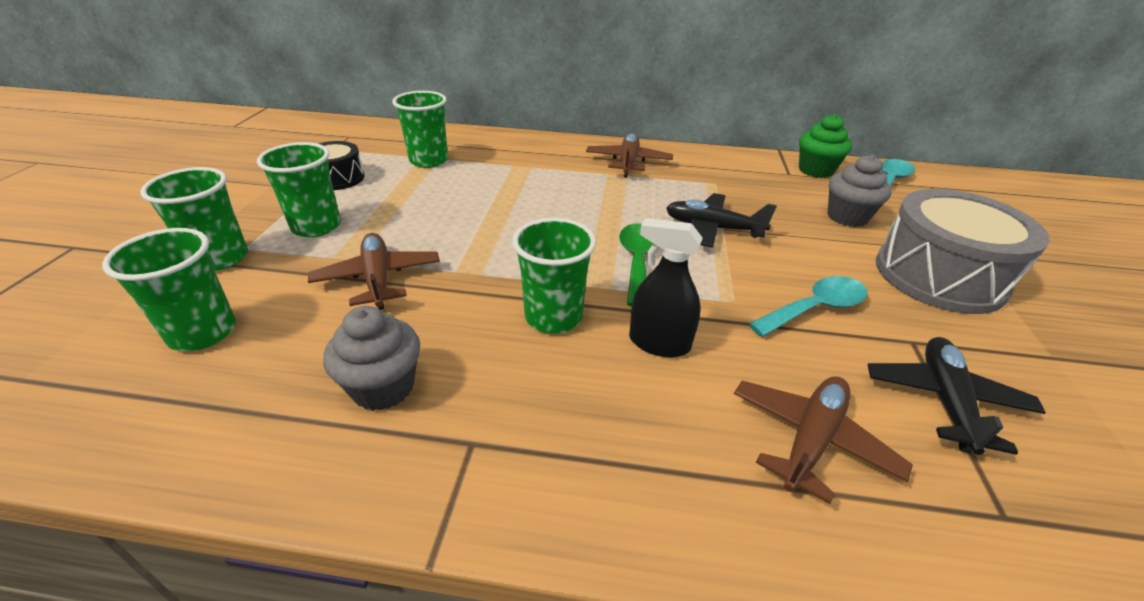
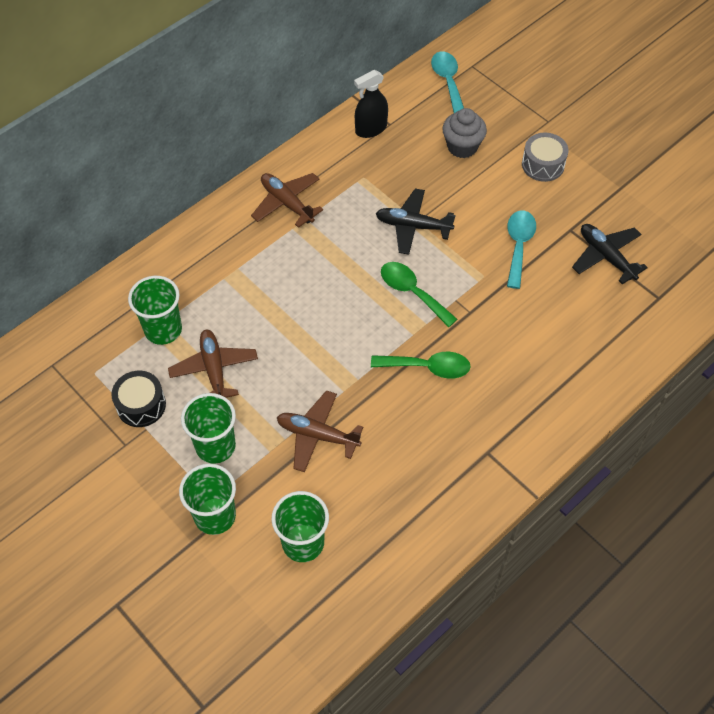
camera: 50 degrees left, 20 degrees up
grey cupcake [323,306,420,411] -> none
green cup [512,218,596,334] -> green spoon [371,352,471,379]
black spray bottle [629,218,703,357] -> black spray bottle moved to [354,70,388,138]
black plane [666,193,777,248] -> black plane turned 45 degrees clockwise [376,189,456,255]
brown plane [734,376,913,504] -> brown plane moved to [168,330,258,398]
green cupcake [799,114,852,178] -> none
grey drum [876,189,1050,314] -> grey drum [522,133,568,182], size x0.54

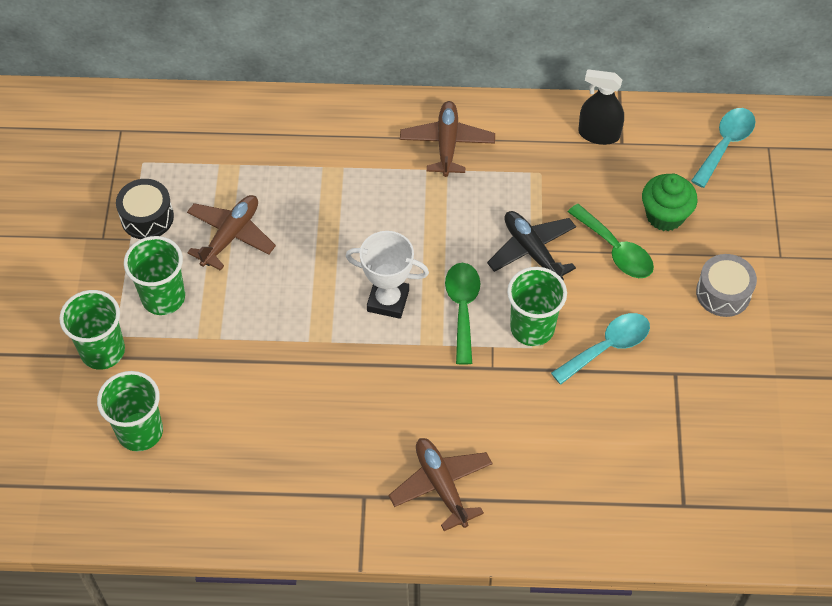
camera: 45 degrees right, 0 degrees up
green cup [128,276,182,345] -> green cup moved to [507,267,567,346]
brown plane [277,390,363,472] -> brown plane moved to [389,438,493,531]
green spoon [371,352,471,379] -> green spoon moved to [568,204,654,278]
grey cupcake [442,108,487,158] -> green cupcake [642,174,698,231]
black plane [572,224,648,284] -> none
none -> white trophy [346,231,429,319]

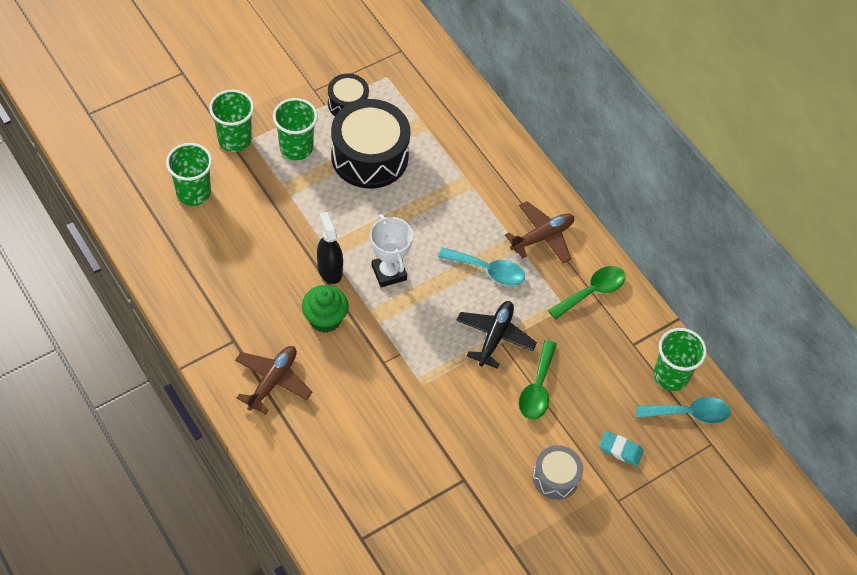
camera: 50 degrees right, 0 degrees up
brown plane [187,195,276,271] -> black drum [331,99,411,189]
green spoon [445,263,480,365] -> green spoon moved to [548,266,625,320]
green cup [507,267,567,346] -> green cup moved to [653,328,707,391]
turquoise spoon [551,313,650,385] -> turquoise spoon moved to [438,247,525,286]
black spray bottle [578,69,624,145] -> black spray bottle moved to [317,212,343,284]
green cupcake [642,174,698,231] -> green cupcake moved to [302,285,349,333]
none -> turquoise eraser [599,431,644,466]

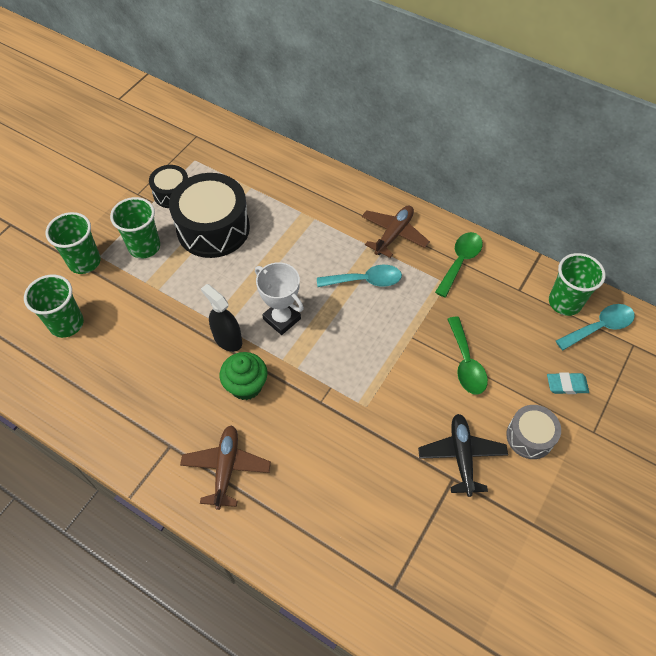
camera: 20 degrees left, 0 degrees up
black plane [456,301,537,369] -> black plane moved to [418,414,508,497]

